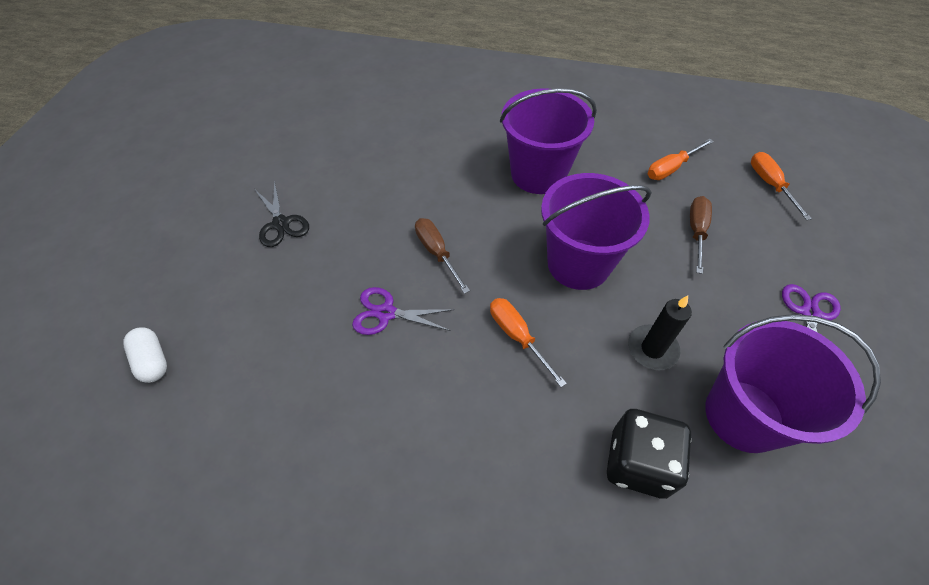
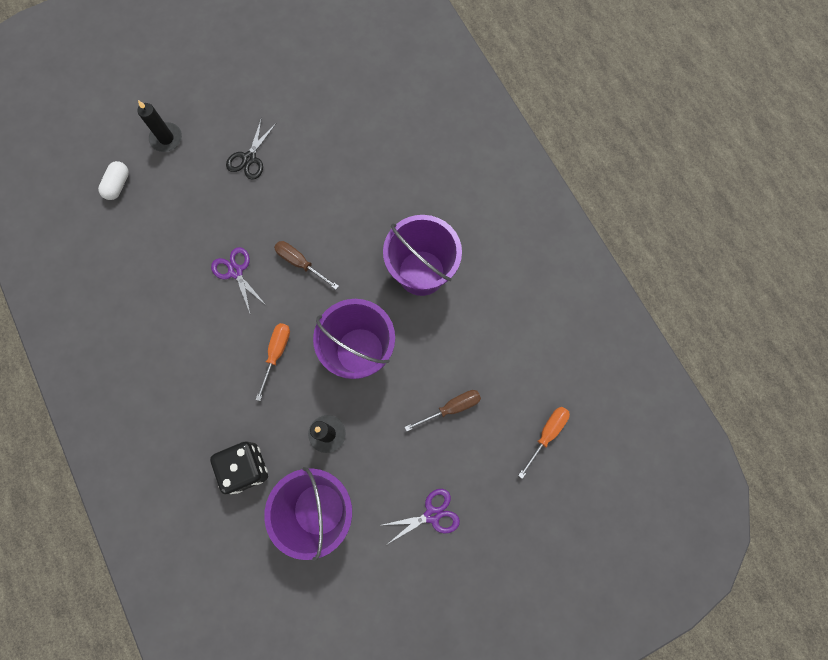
camera: 50 degrees right, 20 degrees up
brown screwdriver [415,218,470,294] -> brown screwdriver turned 75 degrees counterclockwise [274,241,339,289]
orange screwdriver [648,139,714,180] -> none
none -> black candle [137,100,182,152]

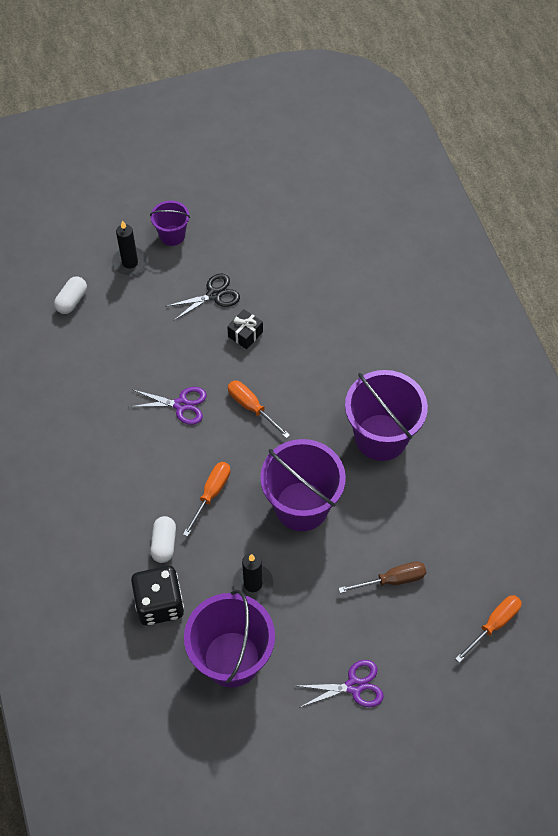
camera: 10 degrees right, 15 degrees down
purple scissors [211,247,266,313] -> purple scissors turned 120 degrees clockwise [129,387,207,425]
black scissors [226,117,276,180] -> black scissors turned 150 degrees counterclockwise [165,273,240,321]
brown screwdriver [274,241,339,289] -> orange screwdriver [228,381,290,438]
none -> purple bucket [150,201,190,246]
none -> white capsule [150,516,176,563]
none -> black gift [227,309,263,349]

